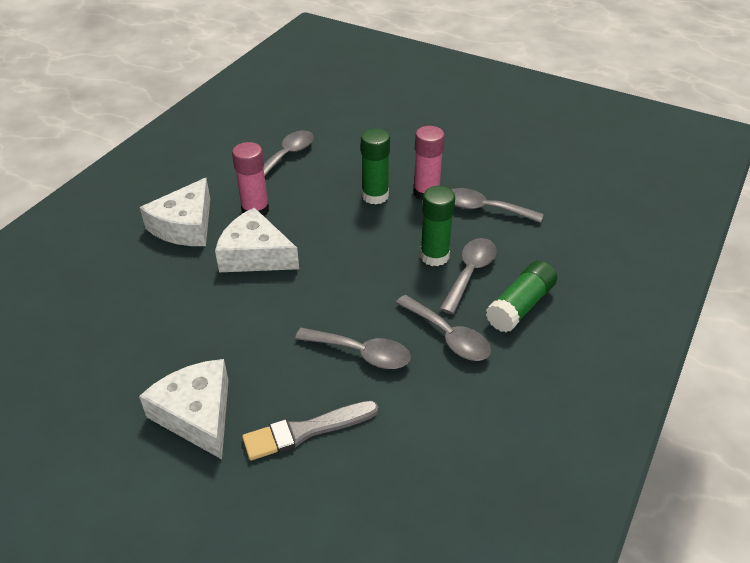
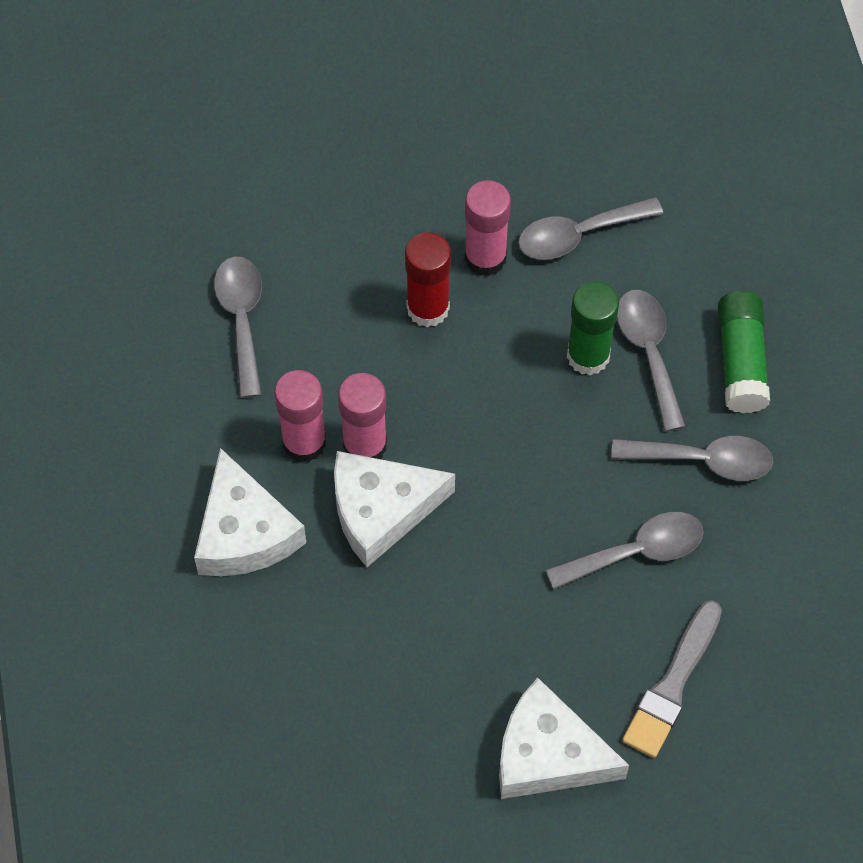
camera: 40 degrees left, 20 degrees up
green glue stick [361,128,390,204] -> red glue stick [405,232,451,327]
none -> pink glue stick [338,373,387,459]

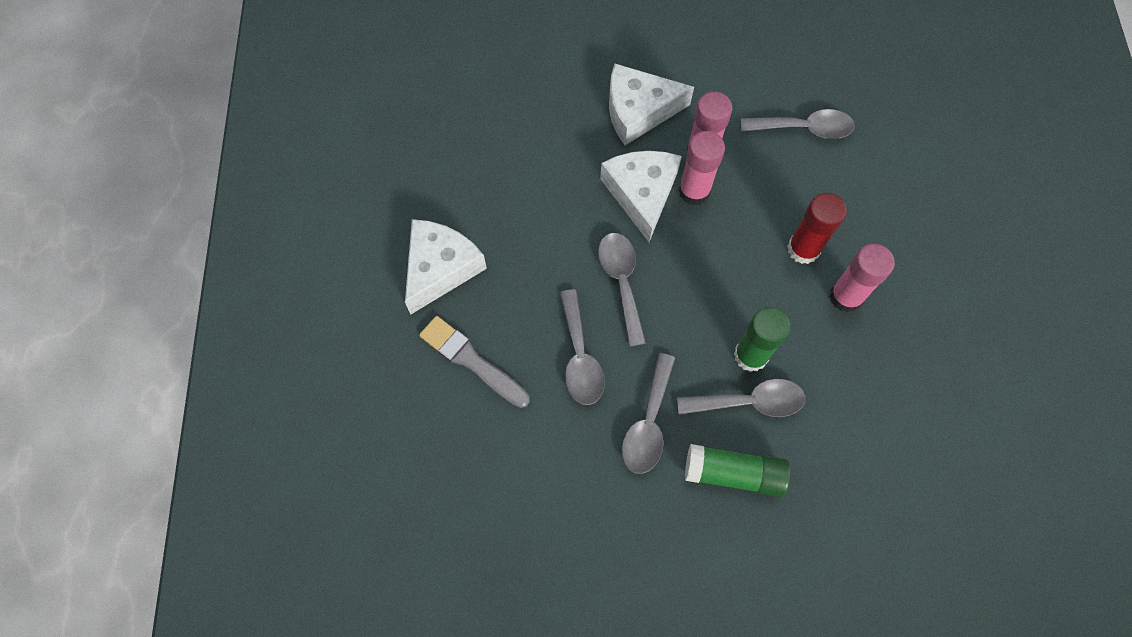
camera: 100 degrees right, 5 degrees up
grey spoon [518,197,663,260] -> grey spoon moved to [598,233,646,347]

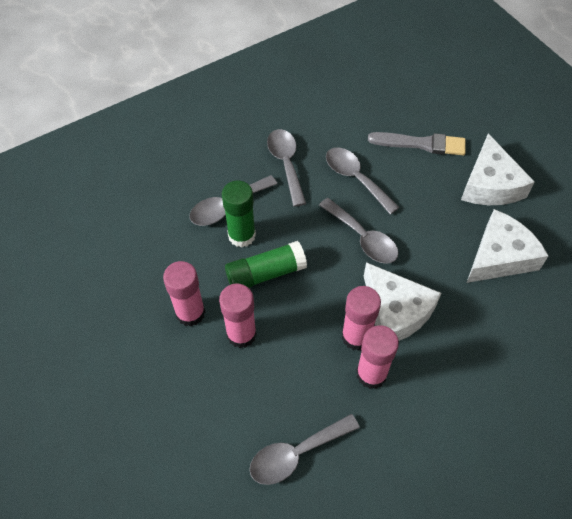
camera: 150 degrees right, 10 degrees down
white cheese [609,64,694,145] -> white cheese moved to [467,209,548,283]
green glue stick [685,444,790,497] -> green glue stick moved to [225,241,307,288]
red glue stick [787,193,847,264] -> pink glue stick [219,284,257,348]

